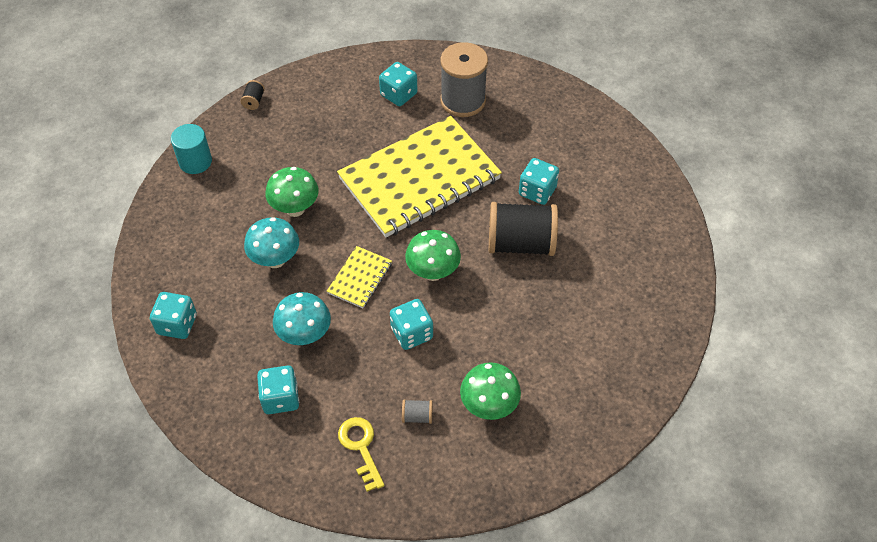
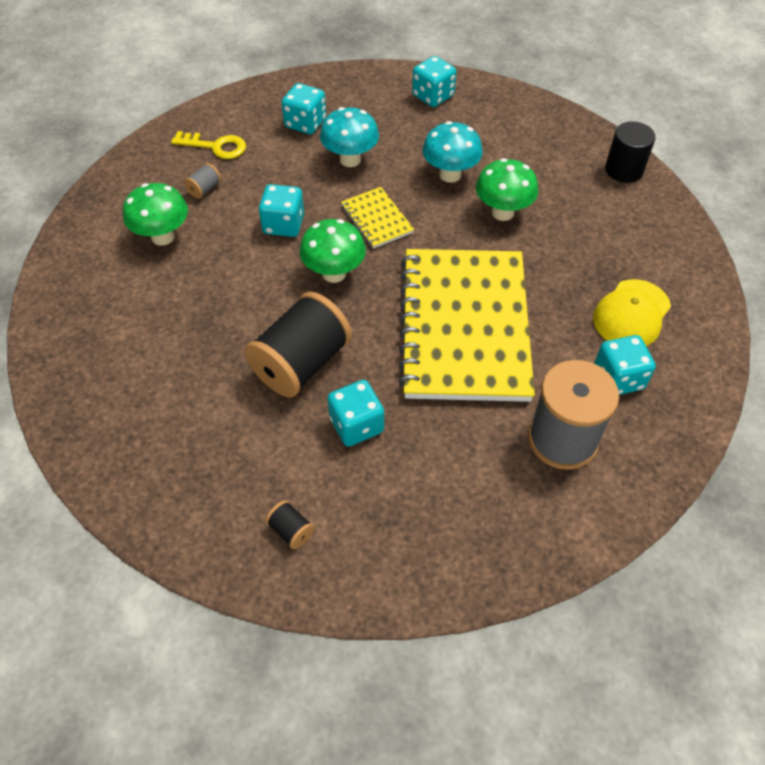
camera: 125 degrees right, 0 degrees up
turquoise cylinder [171,124,212,174] -> black cylinder [605,121,655,183]
black spool [241,80,265,110] -> black spool moved to [265,500,314,549]
none -> yellow cap [593,279,671,346]

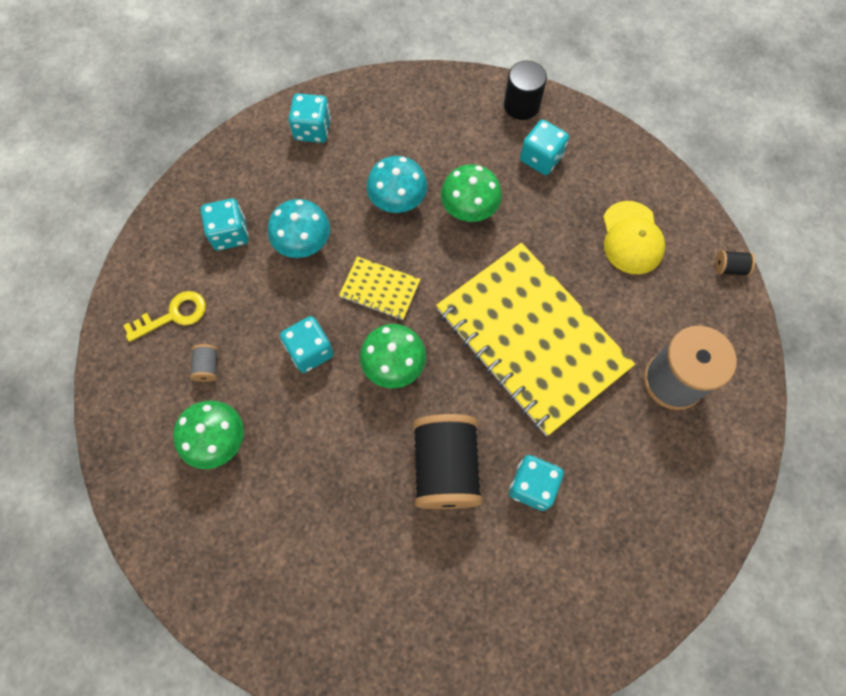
camera: 40 degrees left, 15 degrees up
black spool [265,500,314,549] -> black spool moved to [715,250,755,276]
turquoise dice [594,335,656,395] -> turquoise dice moved to [520,120,569,175]

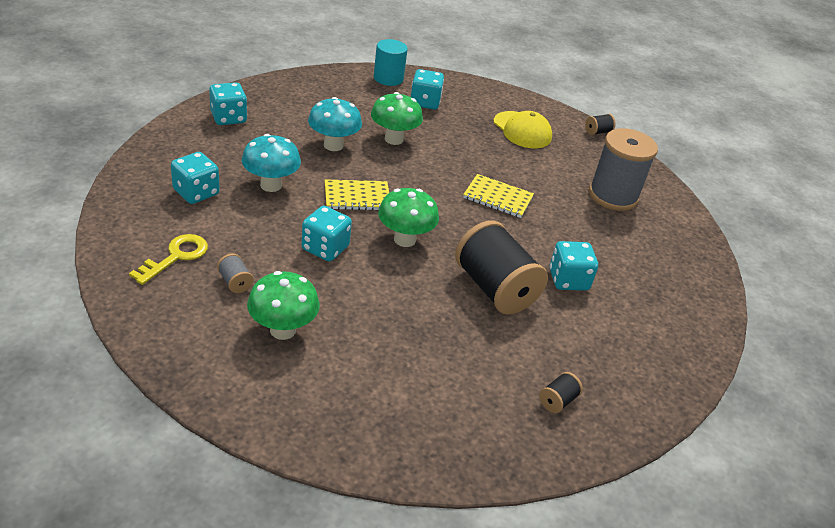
camera: 35 degrees left, 30 degrees down
yellow notebook [436,243,635,436] -> yellow notebook [463,174,534,218], size x0.42
black cylinder [504,61,547,120] -> turquoise cylinder [374,39,408,86]
none -> black spool [539,372,583,413]

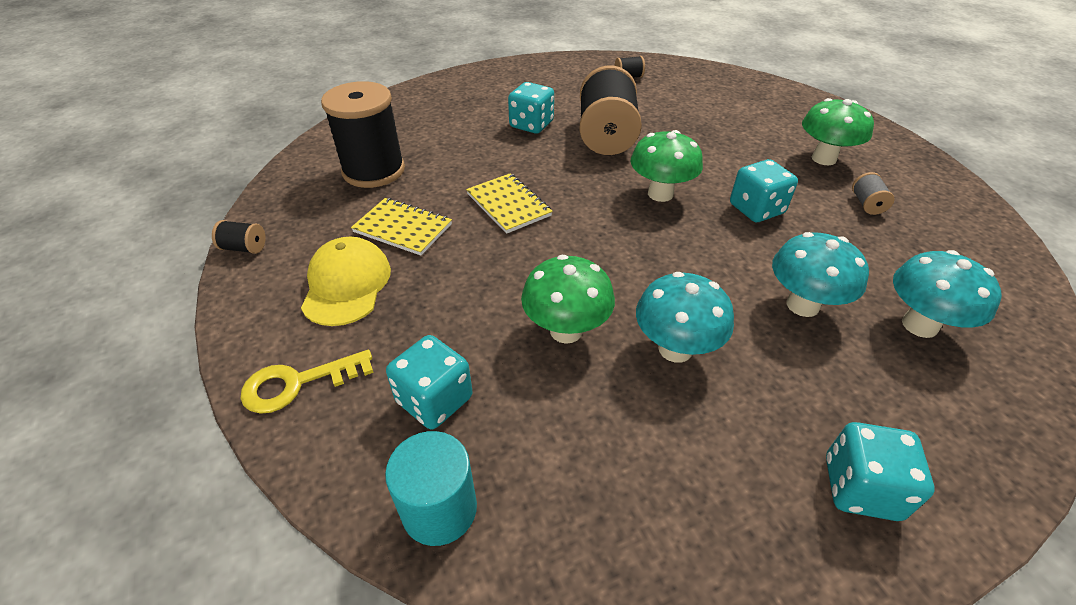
camera: 140 degrees left, 5 degrees up
yellow key [129,234,208,285] -> yellow key moved to [240,350,374,414]
turquoise dice [171,152,220,204] -> turquoise mushroom [893,250,1002,338]
yellow notebook [325,180,389,210] -> yellow notebook moved to [351,198,452,256]
grey spool [589,128,658,211] -> black spool [321,81,405,188]

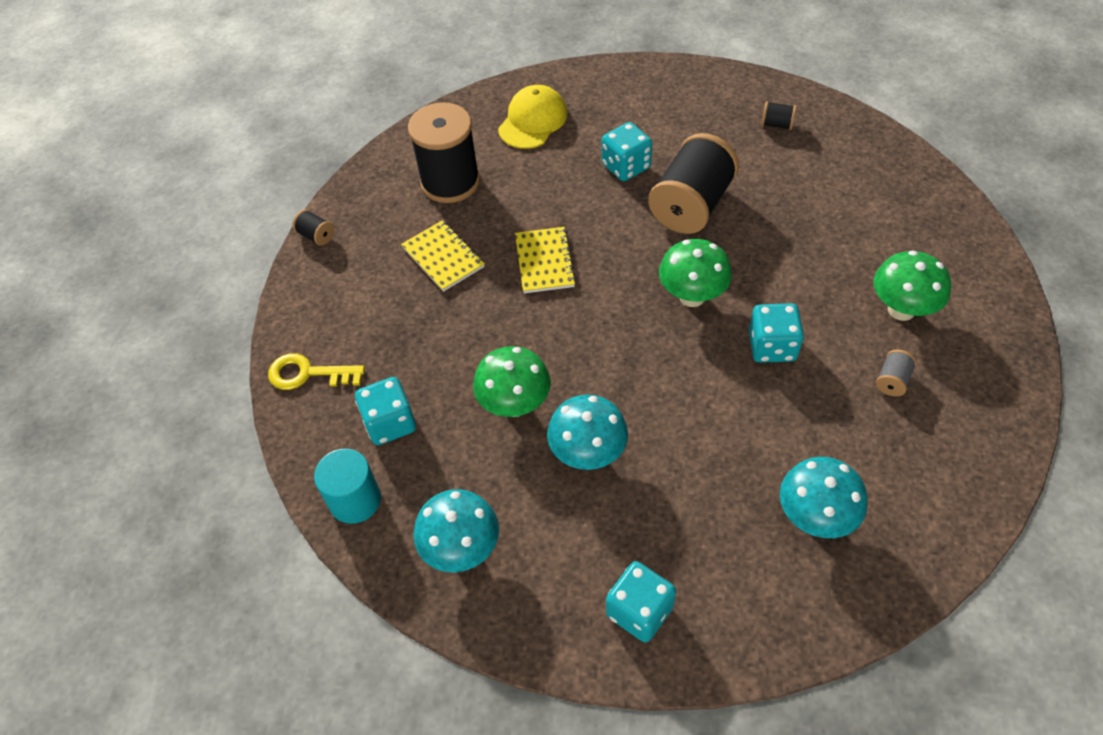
camera: 30 degrees right, 10 degrees up
yellow cap [301,237,391,326] -> yellow cap moved to [498,85,567,149]
turquoise mushroom [772,232,869,317] -> turquoise mushroom moved to [413,489,499,572]

